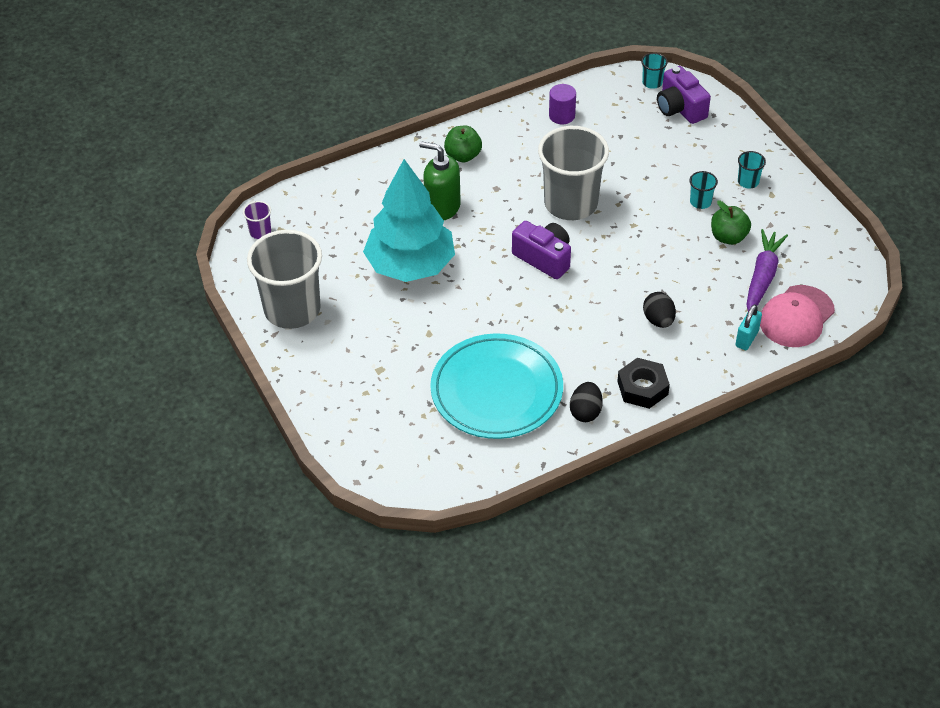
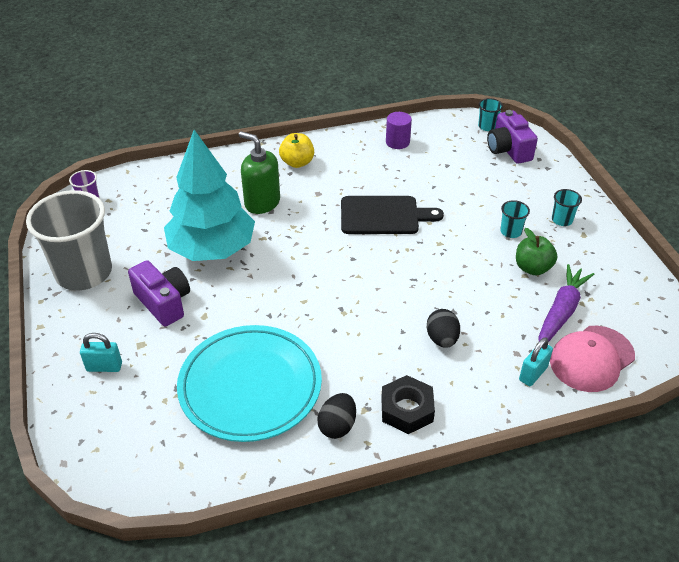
camera: 10 degrees right, 5 degrees down
green apple [444,126,482,162] -> yellow apple [279,133,314,168]
purple camera [512,221,571,279] -> purple camera moved to [128,260,190,327]
grey cup [538,126,609,220] -> black cutting board [341,196,444,234]
none -> turquoise padlock [80,333,122,372]

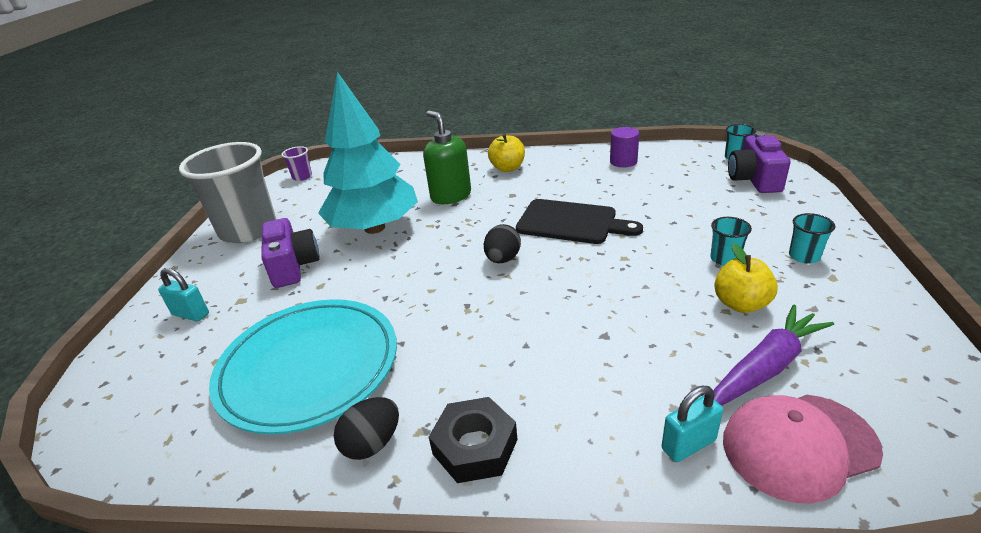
camera: 25 degrees right, 10 degrees down
black egg [427,309,460,348] -> black egg moved to [484,224,521,263]
green apple [516,228,557,275] -> yellow apple [714,243,778,313]

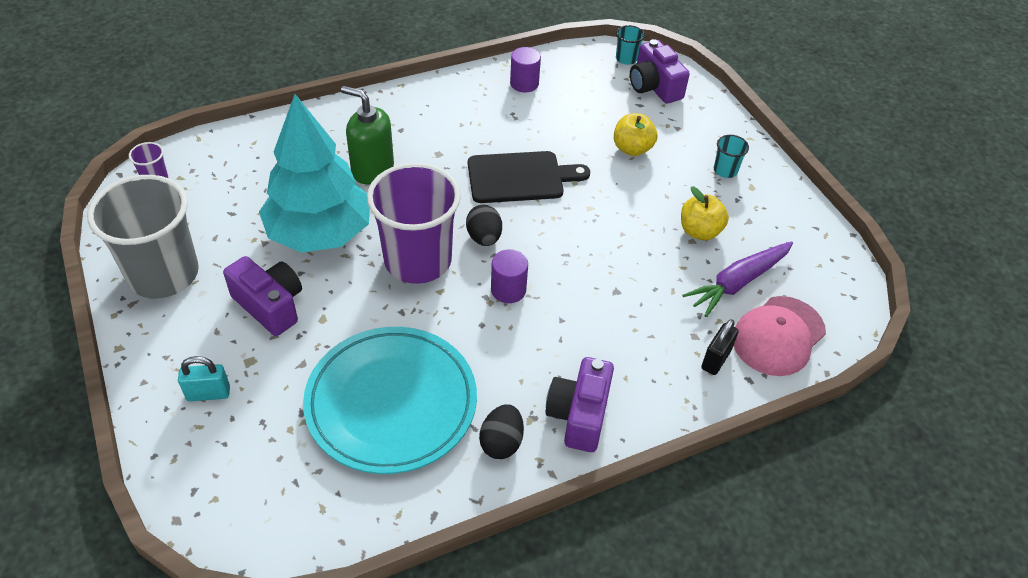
camera: 35 degrees left, 15 degrees up
black nut [429,397,518,483] -> purple camera [545,357,614,452]
yellow apple [488,133,525,172] -> yellow apple moved to [614,113,657,156]
turquoise padlock [662,386,723,462] -> black padlock [701,319,739,375]
turquoise cup [710,217,752,266] -> none
purple carrot [713,305,834,406] -> purple carrot turned 150 degrees counterclockwise [682,242,793,317]
none -> purple cup [367,163,461,284]
none -> purple cylinder [491,249,528,303]

